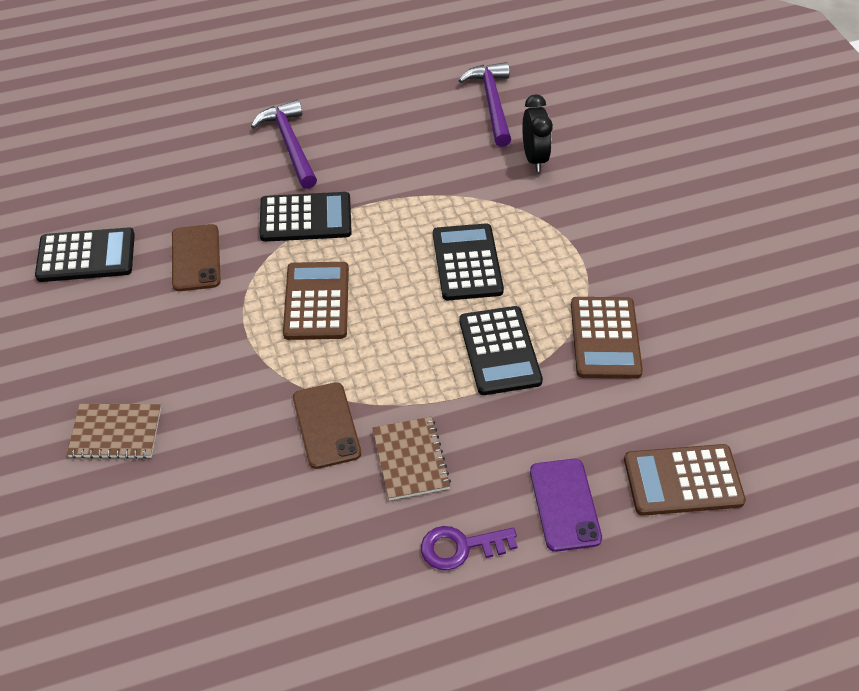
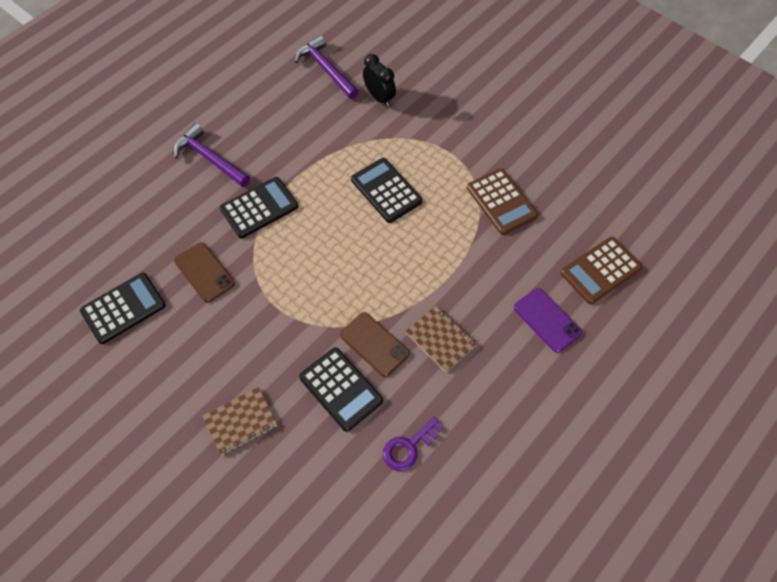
camera: 30 degrees left, 10 degrees up
brown calculator [283,262,349,340] -> none
purple key [421,526,518,570] -> purple key moved to [383,417,444,471]
black calculator [459,306,543,395] -> black calculator moved to [299,347,383,432]

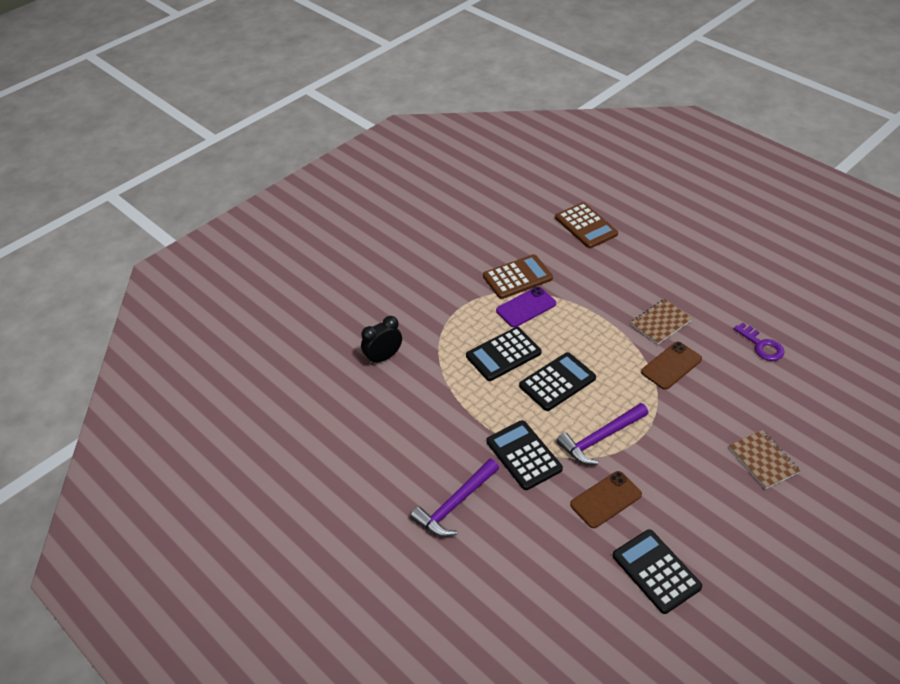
camera: 85 degrees left, 15 degrees down
purple hammer [295,35,359,99] -> purple hammer moved to [556,403,648,465]
black calculator [299,347,383,432] -> black calculator moved to [519,352,596,411]
purple phone [514,288,582,353] -> purple phone moved to [496,287,556,327]

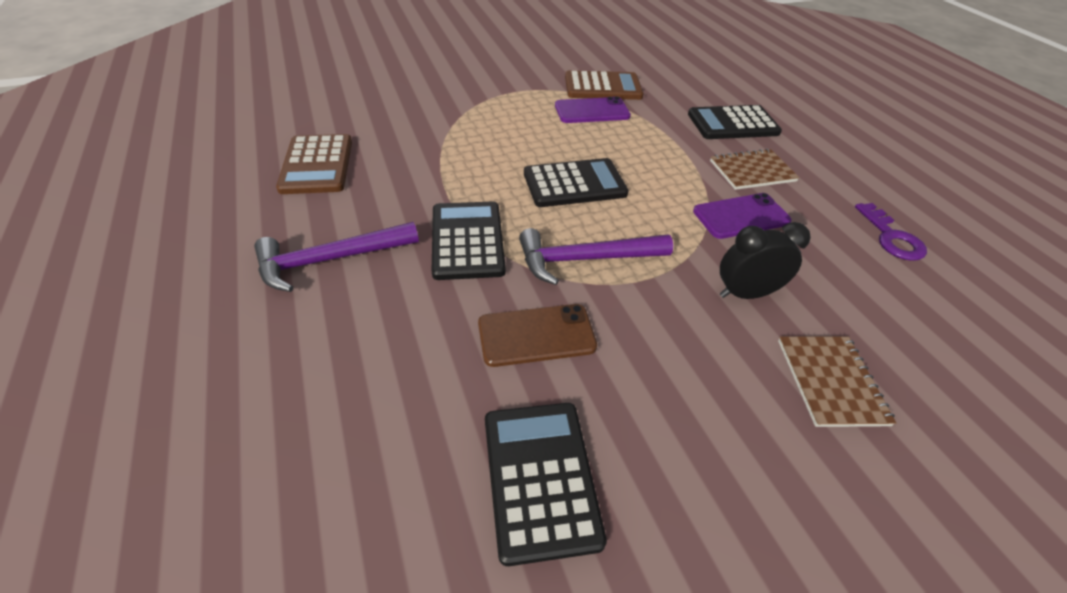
camera: 20 degrees right, 0 degrees up
black clock [361,316,402,365] -> black clock moved to [720,222,811,299]
black calculator [466,327,541,381] -> black calculator moved to [688,105,782,139]
brown calculator [555,202,618,248] -> brown calculator moved to [276,134,352,194]
brown phone [641,342,702,390] -> purple phone [693,193,792,239]

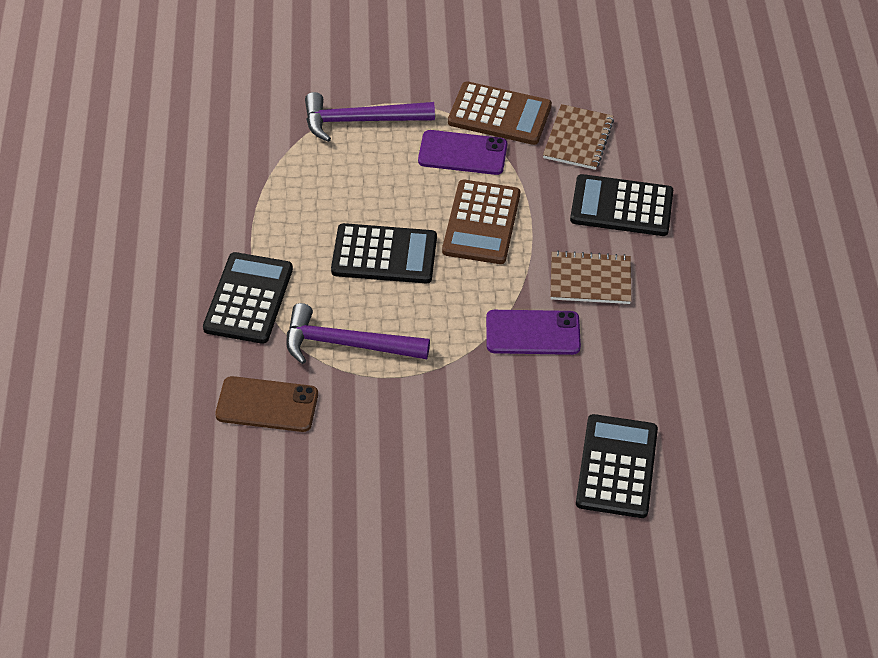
camera: 20 degrees right, 5 degrees up
purple hammer [254,222,419,292] -> purple hammer moved to [305,92,435,142]
brown calculator [276,134,352,194] -> brown calculator moved to [442,180,520,264]
black calculator [485,403,607,566] -> black calculator moved to [576,414,658,518]
black clock [720,222,811,299] -> none
brown notebook [778,336,896,427] -> brown notebook moved to [543,104,614,170]
purple key [855,203,927,261] -> none

